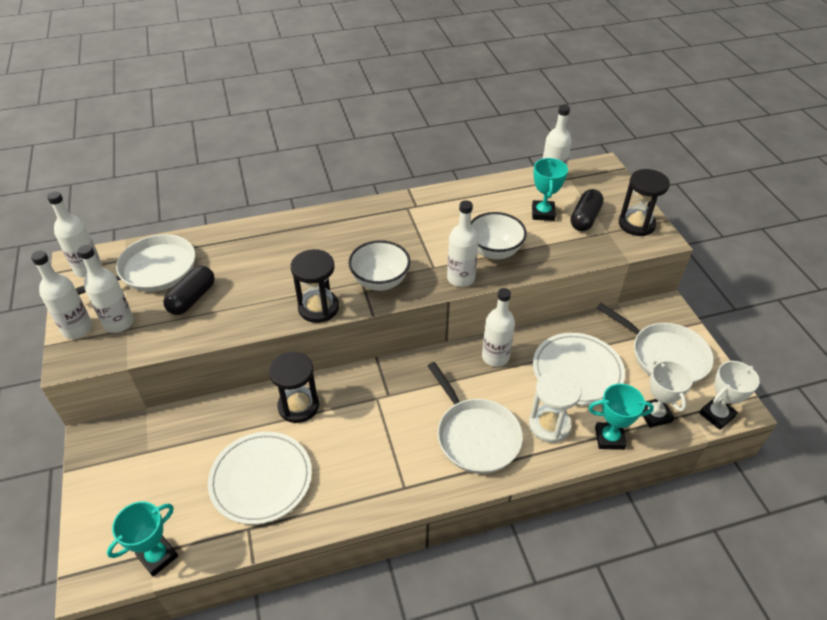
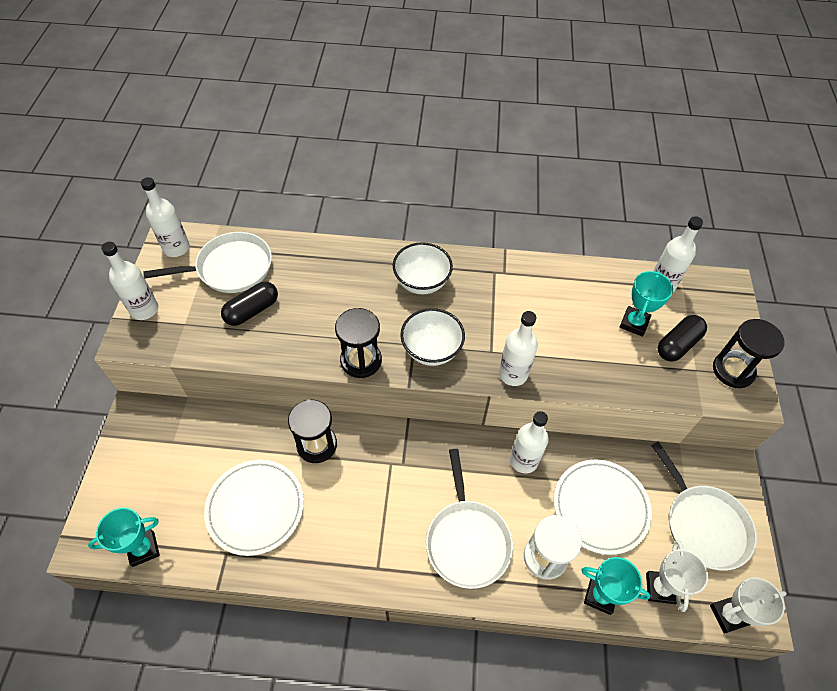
camera: 20 degrees right, 10 degrees up
white bottle [78,245,134,333] -> none
white bowl [471,212,527,260] -> white bowl moved to [392,242,453,294]

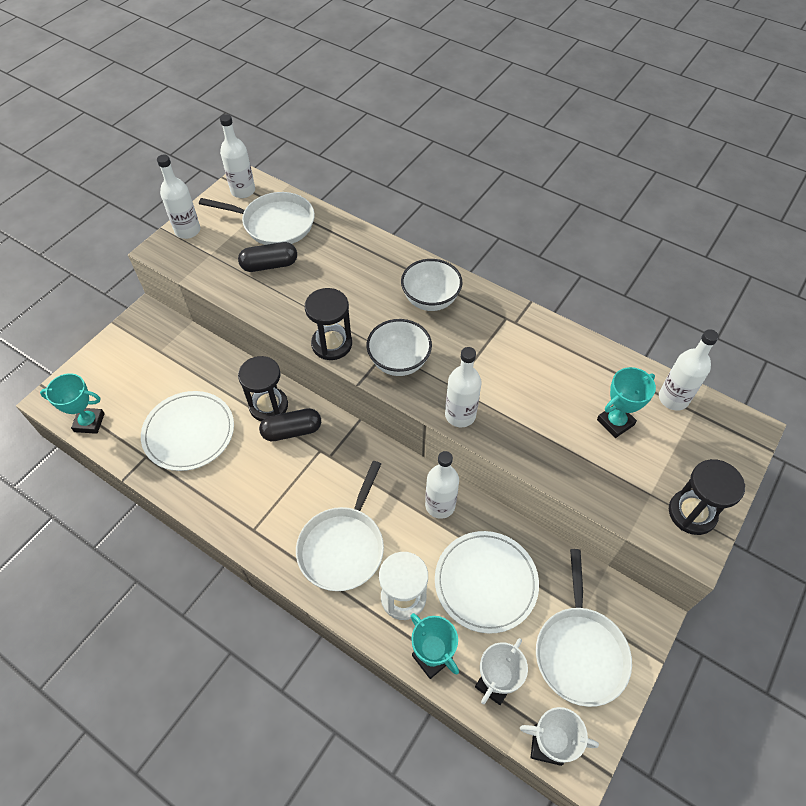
camera: 30 degrees right, 0 degrees up
black capsule [658,315,707,362] -> black capsule moved to [259,408,321,441]

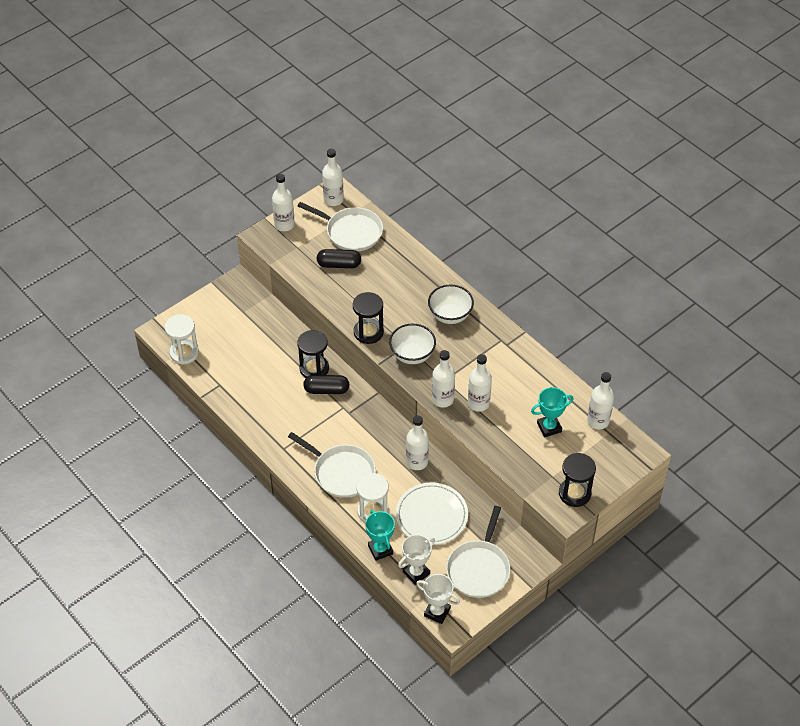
camera: 15 degrees right, 5 degrees down
turquoise trophy [40,373,105,434] -> white hourglass [165,314,199,364]
white plate [141,391,234,471] -> none
white pan [296,461,384,591] -> white pan turned 90 degrees counterclockwise [288,432,376,498]
none -> white bottle [468,354,492,412]

